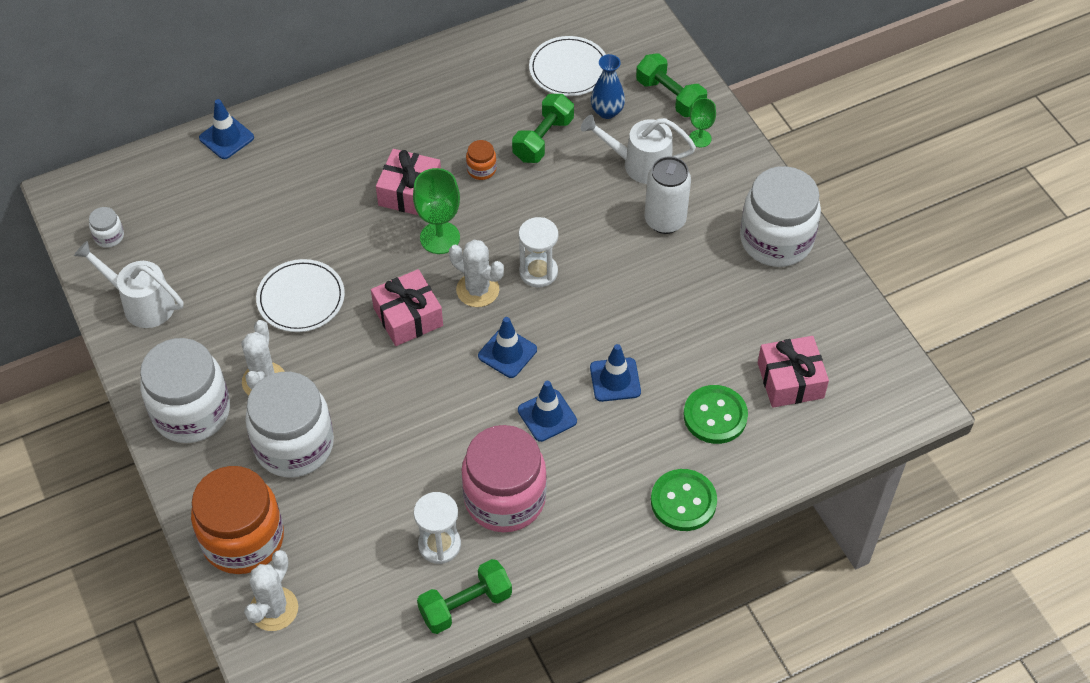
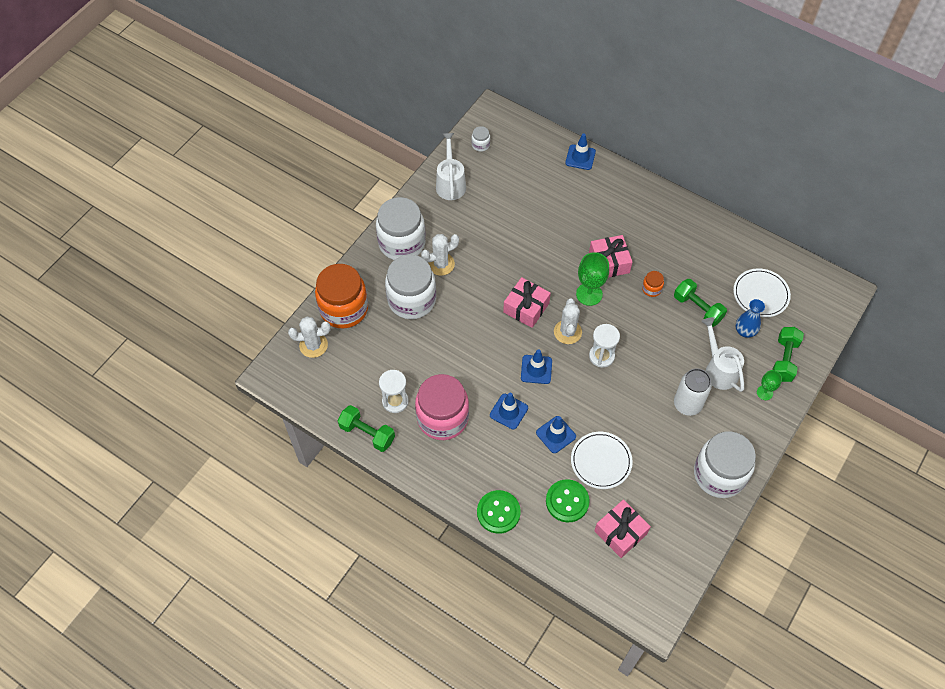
camera: 60 degrees right, 5 degrees up
white plate [256,259,345,332] -> white plate moved to [571,432,633,489]
green dumbbell [512,94,574,163] -> green dumbbell turned 45 degrees clockwise [674,279,727,327]

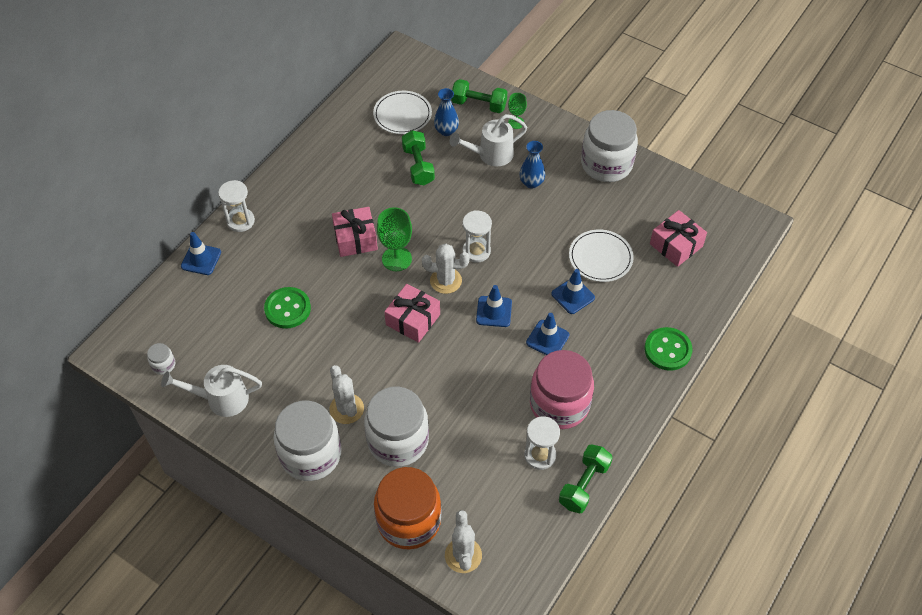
camera: 90 degrees left, 5 degrees down
green button [546,479,590,522] -> green button moved to [264,287,311,329]
orange jar [642,271,664,297] -> none
green dumbbell [674,279,727,327] -> green dumbbell turned 60 degrees counterclockwise [402,130,435,185]
white can [674,368,712,416] -> blue vase [519,141,545,189]
none -> white hourglass [218,180,255,232]

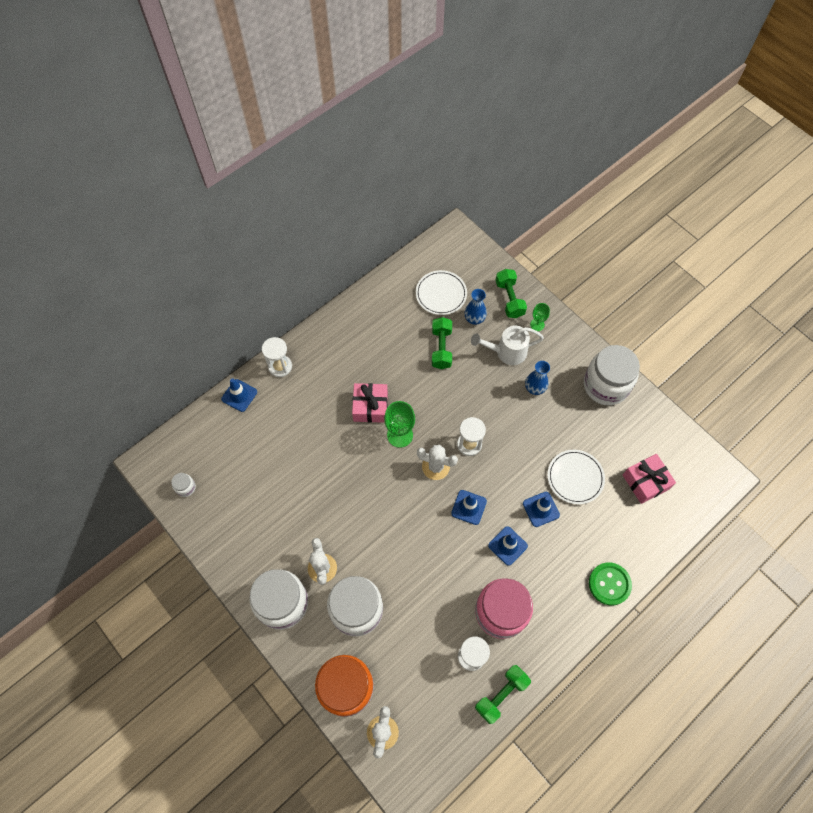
camera: 15 degrees right, 10 degrees up
white watering can [161,365,262,417] -> none
green button [264,287,311,329] -> none
pink gift [384,284,440,343] -> none
green dumbbell [451,79,507,113] -> green dumbbell turned 45 degrees clockwise [495,269,527,318]

